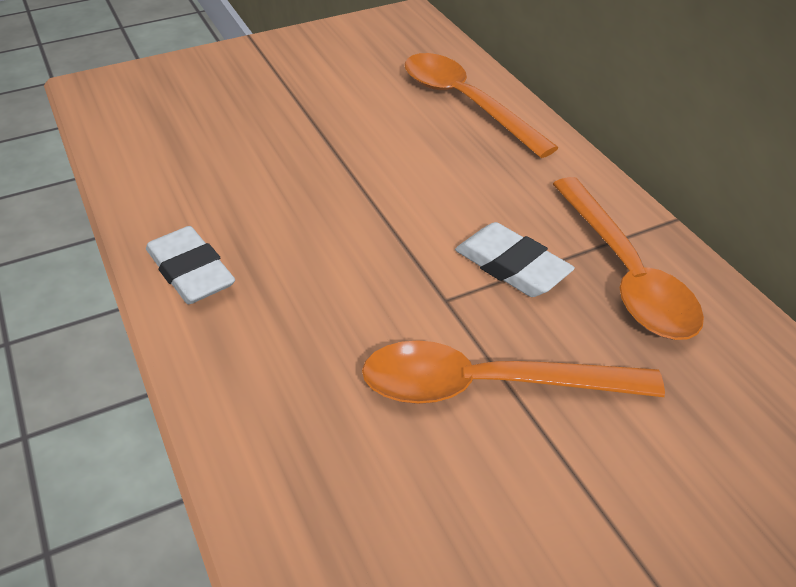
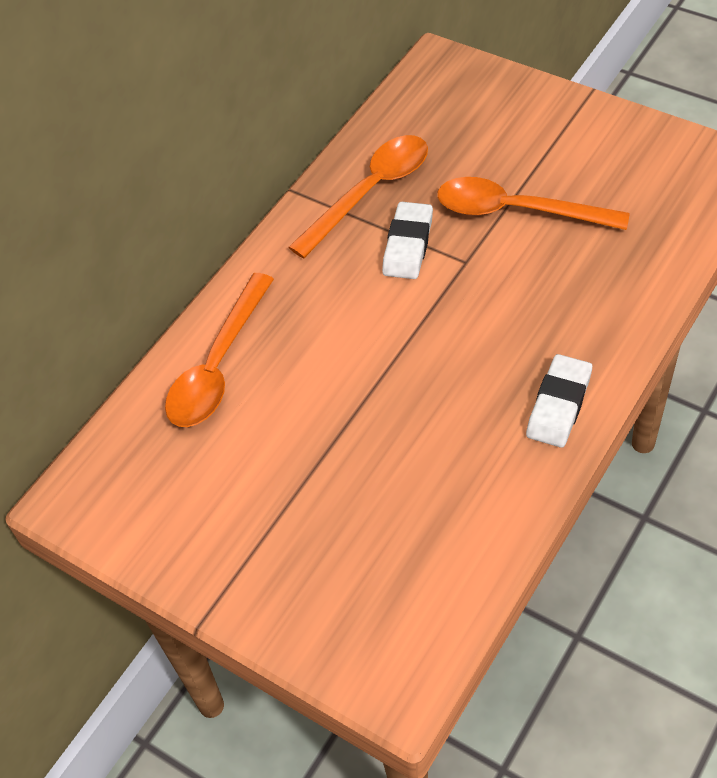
camera: 115 degrees left, 10 degrees up
orange spoon [362,340,665,404] -> orange spoon turned 135 degrees clockwise [437,177,630,230]

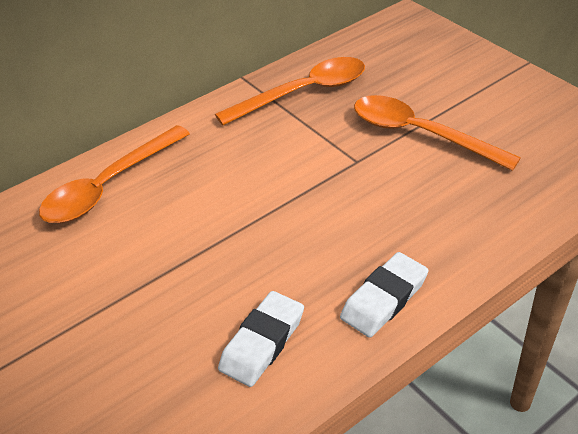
camera: 15 degrees right, 10 degrees down
white eraser [382,202,433,279] -> white eraser moved to [218,291,304,387]

